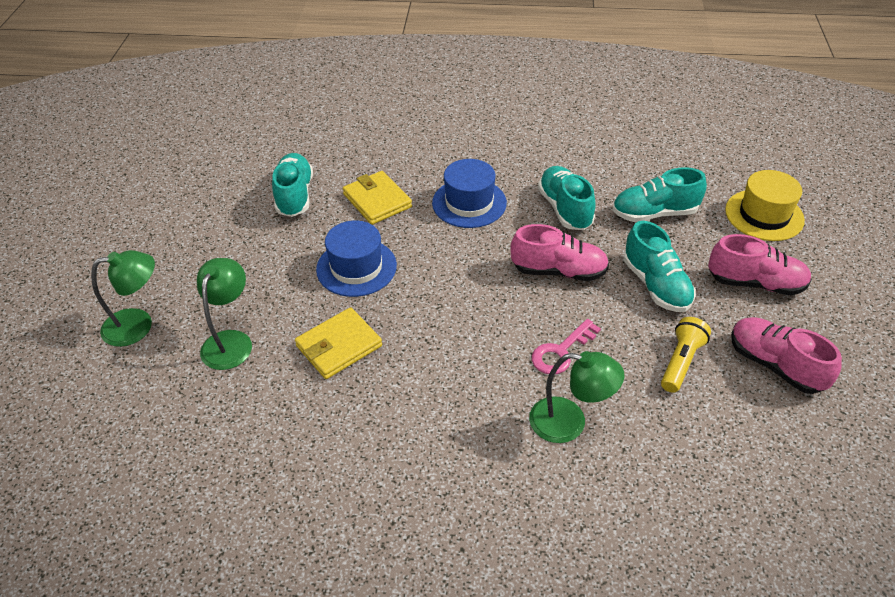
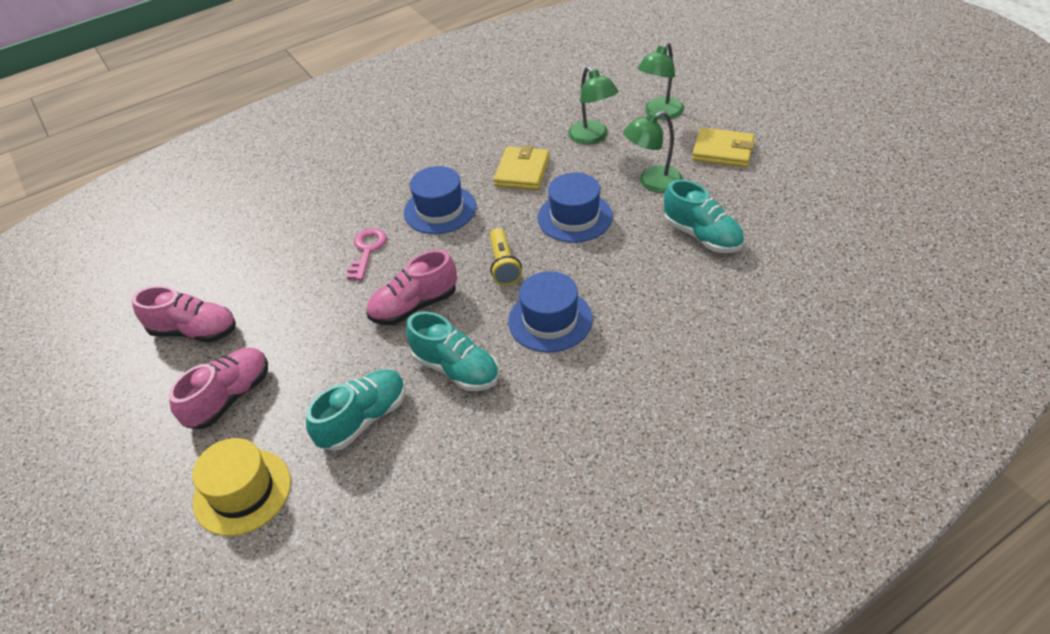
camera: 145 degrees right, 0 degrees up
yellow wallet [343,171,412,225] -> yellow wallet moved to [692,128,755,167]
green lamp [529,351,624,443] -> green lamp moved to [623,111,683,193]
turquoise shoe [623,221,696,312] -> none
yellow flashlight [661,317,711,393] -> yellow flashlight moved to [490,228,522,286]
pink shoe [708,234,812,295] -> pink shoe turned 150 degrees clockwise [169,348,268,429]
none -> blue hat [404,166,476,234]

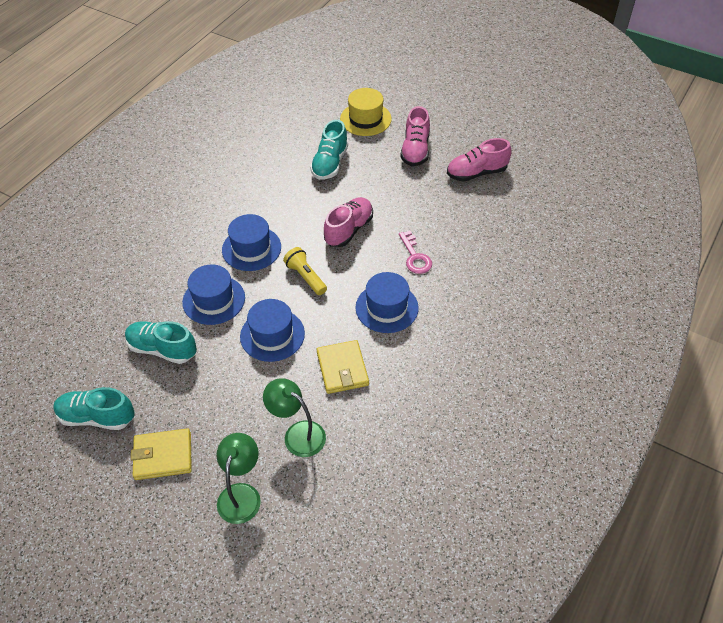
camera: 150 degrees right, 5 degrees up
turquoise shoe [406,311,499,391] -> turquoise shoe moved to [53,387,135,430]
green lamp [623,111,683,193] -> none
none -> blue hat [182,264,245,325]

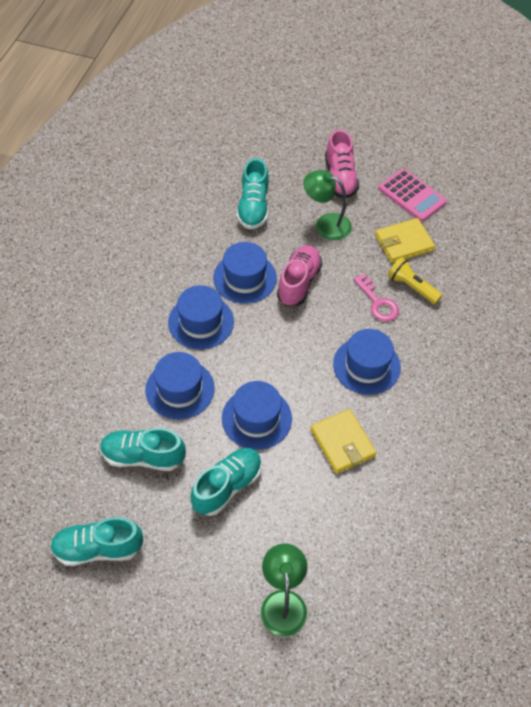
camera: 15 degrees left, 5 degrees up
yellow wallet [131,428,192,480] -> yellow wallet moved to [375,218,435,263]
green lamp [263,378,326,457] -> green lamp moved to [303,170,352,240]
yellow flashlight [283,247,327,295] -> yellow flashlight moved to [388,257,442,304]
yellow hat [340,88,392,136] -> none
pink shoe [447,138,512,182] -> pink calculator [378,169,447,222]
none -> turquoise shoe [191,448,262,516]
none -> blue hat [213,242,277,304]

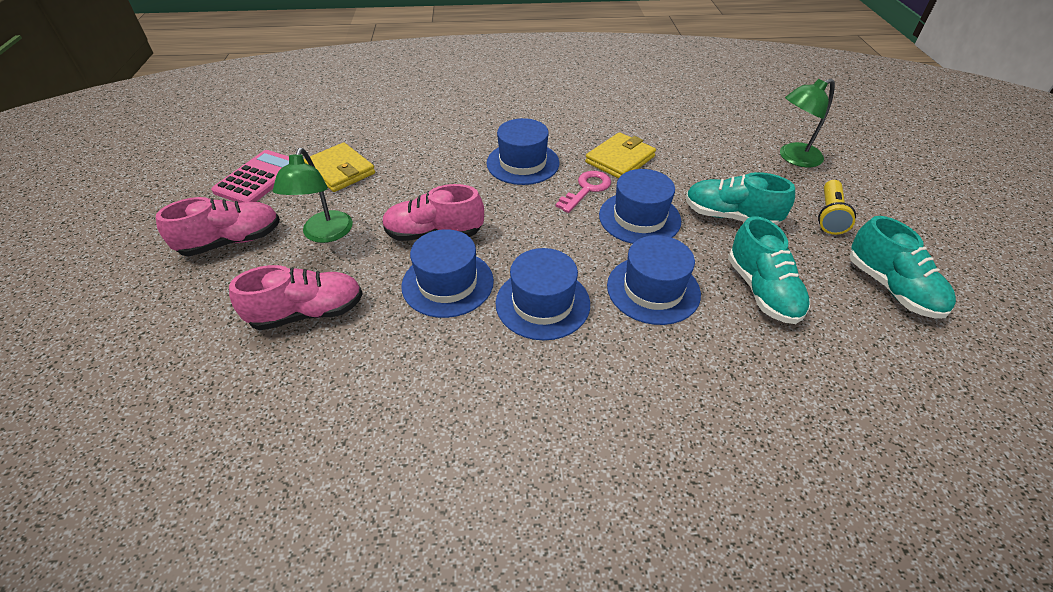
camera: 110 degrees left, 10 degrees down
turquoise shoe [236,158,269,229] -> pink shoe [229,265,363,330]
pink key [353,274,399,322] -> pink key moved to [555,171,611,213]
yellow flashlight [388,257,442,304] -> yellow flashlight moved to [818,180,856,235]

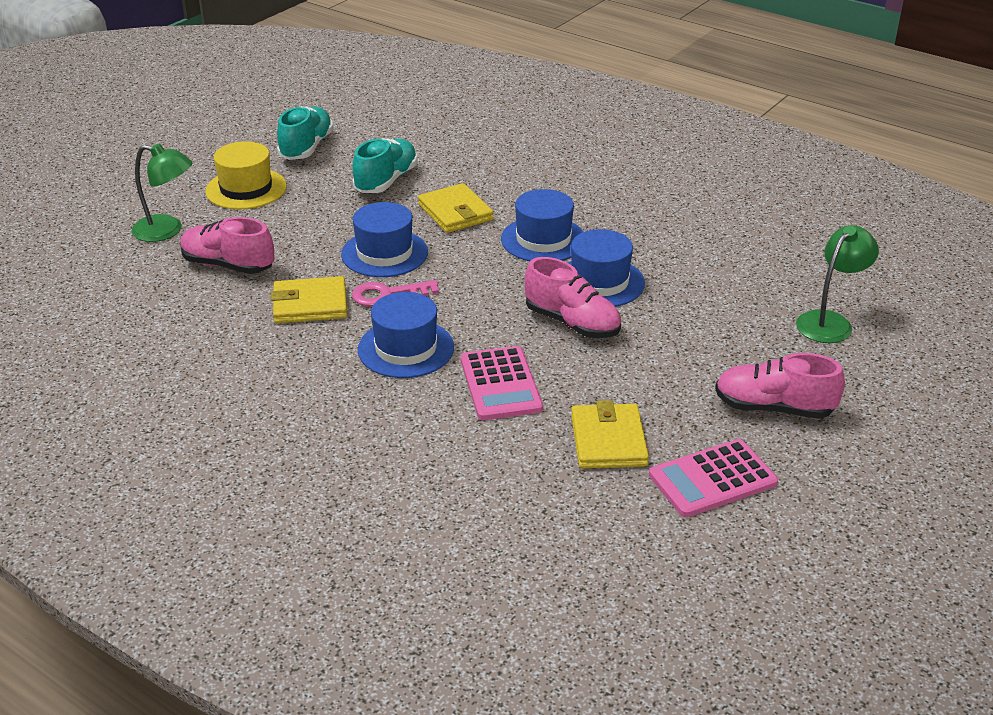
camera: 140 degrees left, 10 degrees down
pink shoe [229,265,363,330] -> pink shoe moved to [180,217,274,274]
green lamp [273,148,353,243] -> green lamp moved to [796,225,879,343]
blue hat [607,235,701,325] -> yellow wallet [418,183,494,233]
turquoise shoe [686,172,795,225] -> none
yellow flashlight [818,180,856,235] -> yellow hat [205,141,287,209]
none -> pink calculator [461,346,543,420]

